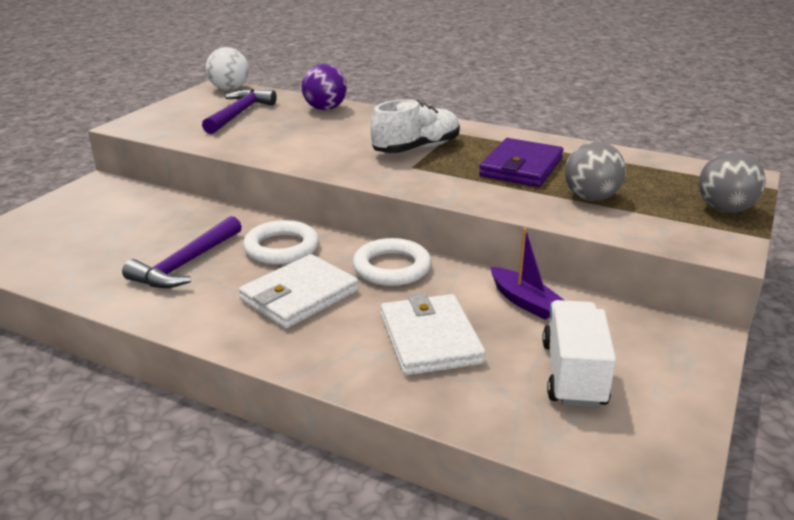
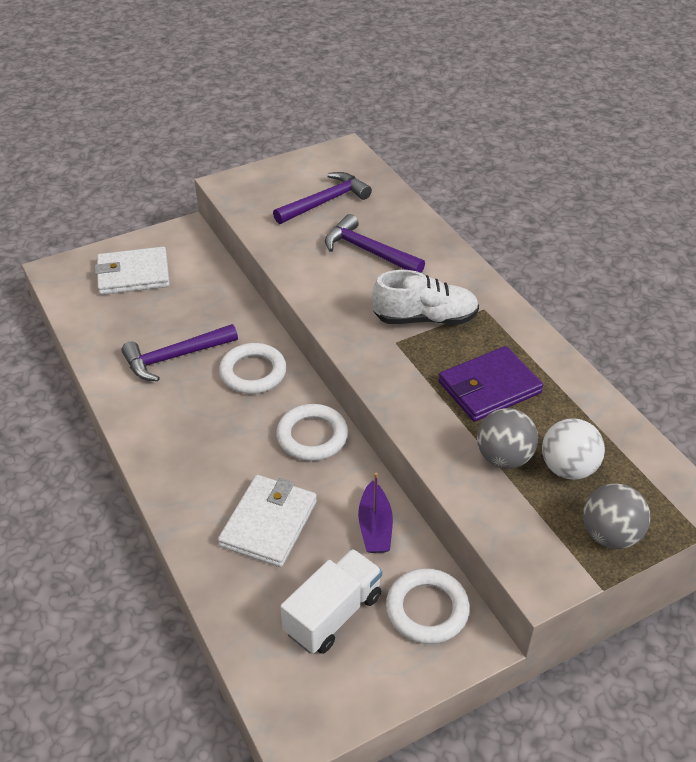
camera: 35 degrees right, 15 degrees up
white ball [206,47,249,90] -> white ball moved to [542,418,605,480]
white wallet [239,254,358,329] -> white wallet moved to [95,247,170,295]
purple ball [302,64,347,110] -> none
none -> purple hammer [325,214,425,273]
none -> white ring [386,568,470,644]

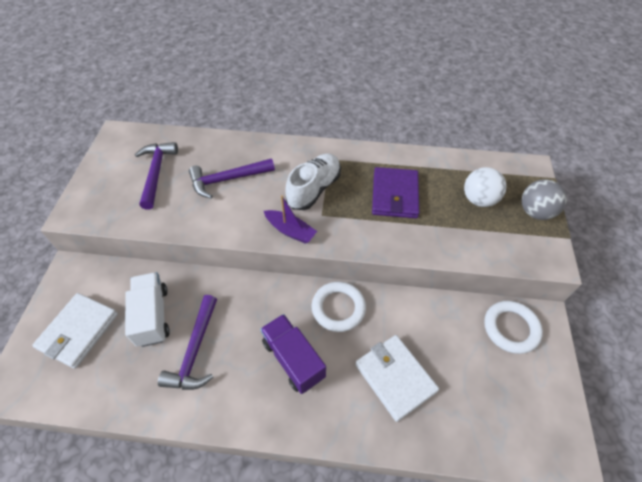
camera: 55 degrees left, 10 degrees up
white ring [219,343,287,394] -> none
white truck [280,549,382,654] -> white truck moved to [125,272,170,347]
purple boat [358,473,393,553] -> purple boat moved to [264,195,317,244]
grey ball [477,408,538,469] -> none
none -> purple truck [260,314,326,394]

